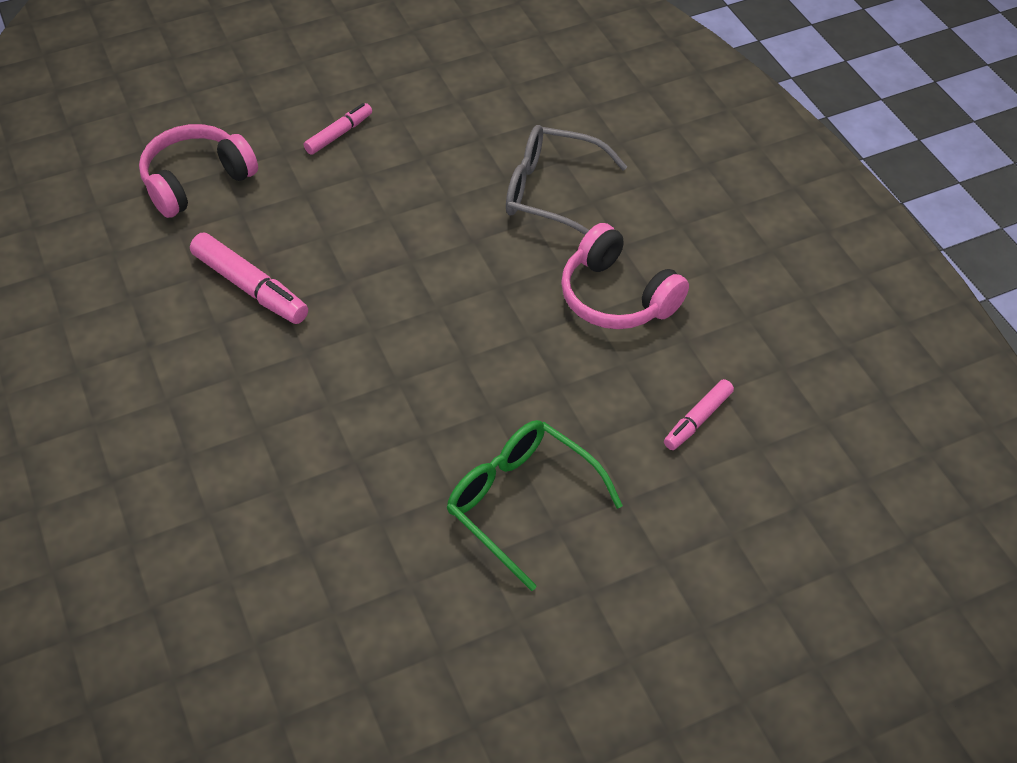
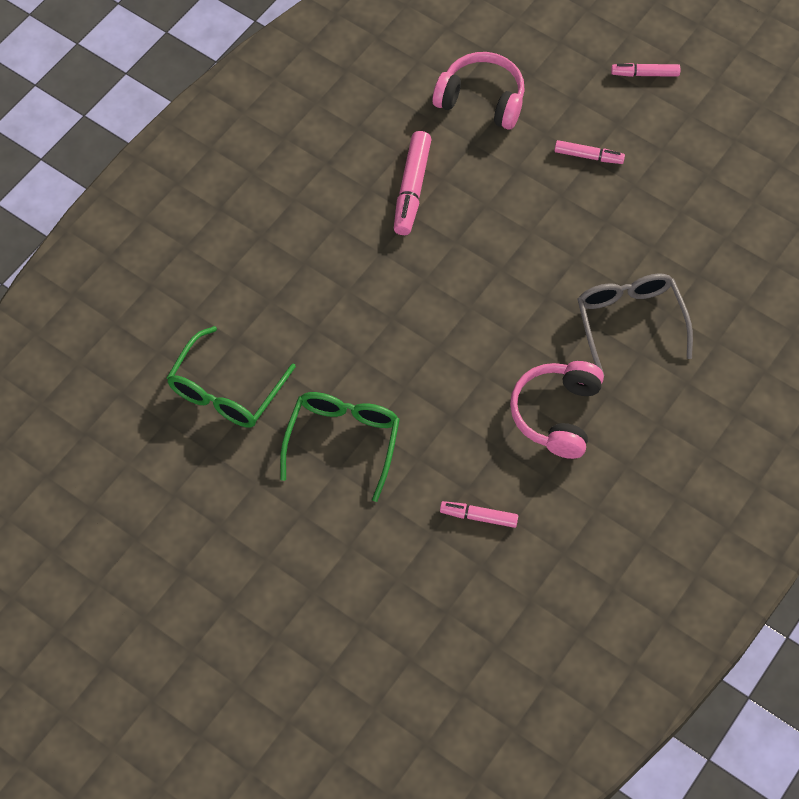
camera: 60 degrees right, 10 degrees up
none -> green glasses [167,326,296,428]
none -> pink marker [611,63,680,77]

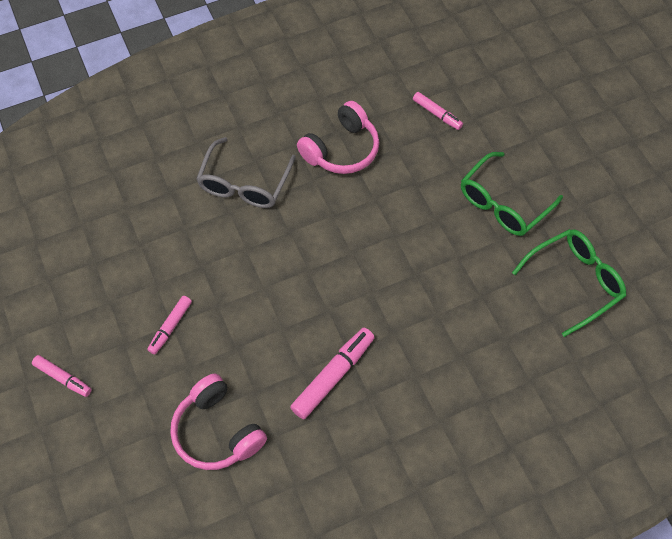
camera: 150 degrees left, 0 degrees up
pink marker [554,140,625,164] -> pink marker turned 105 degrees counterclockwise [147,296,192,354]

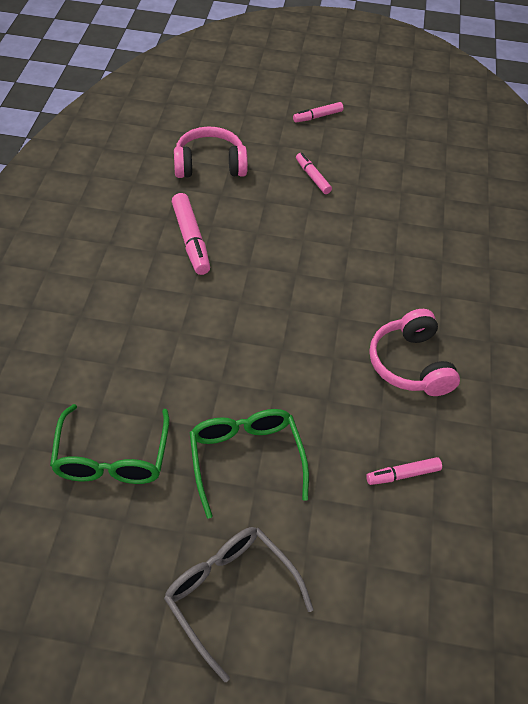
camera: 120 degrees right, 10 degrees down
grey glasses [196,137,296,208] -> grey glasses moved to [164,527,313,682]

